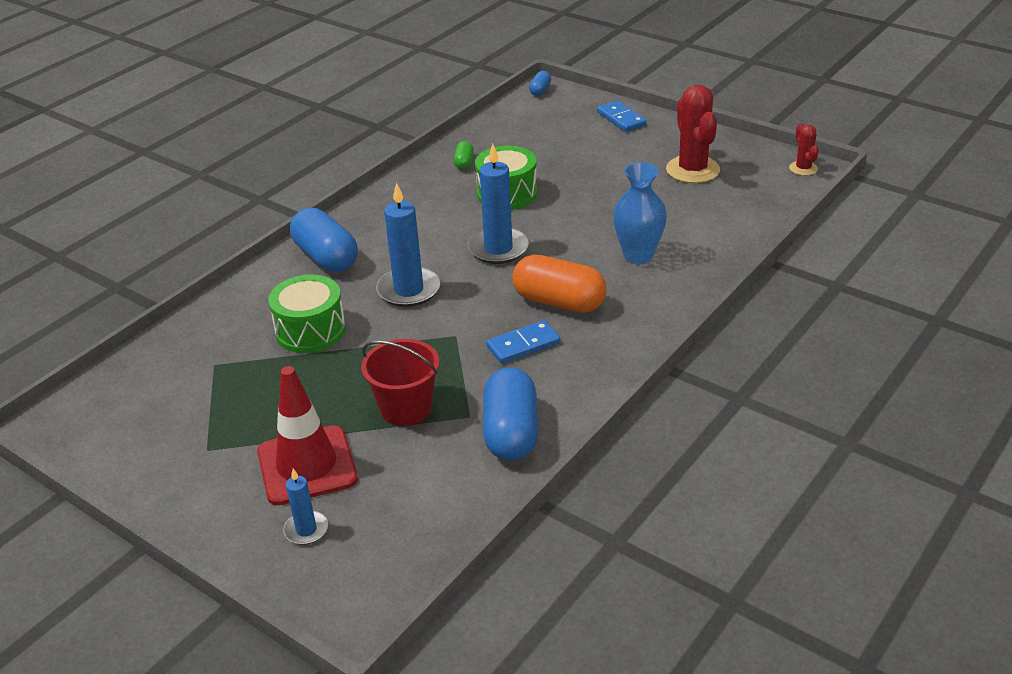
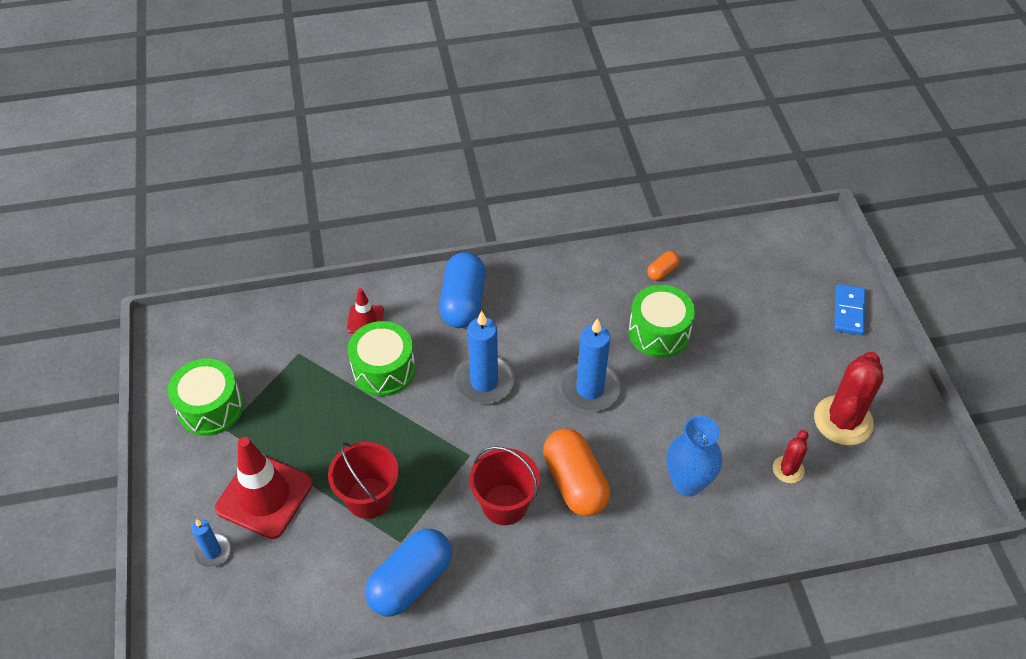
camera: 40 degrees right, 15 degrees up
green capsule [454,141,474,170] -> orange capsule [647,251,680,281]
blue domino [486,320,560,364] -> red bucket [469,446,540,525]
blue capsule [529,71,551,96] -> none
red cactus [789,123,819,176] -> red cactus moved to [773,430,808,483]
none -> green drum [168,359,243,436]
none -> red traffic cone [347,288,384,333]

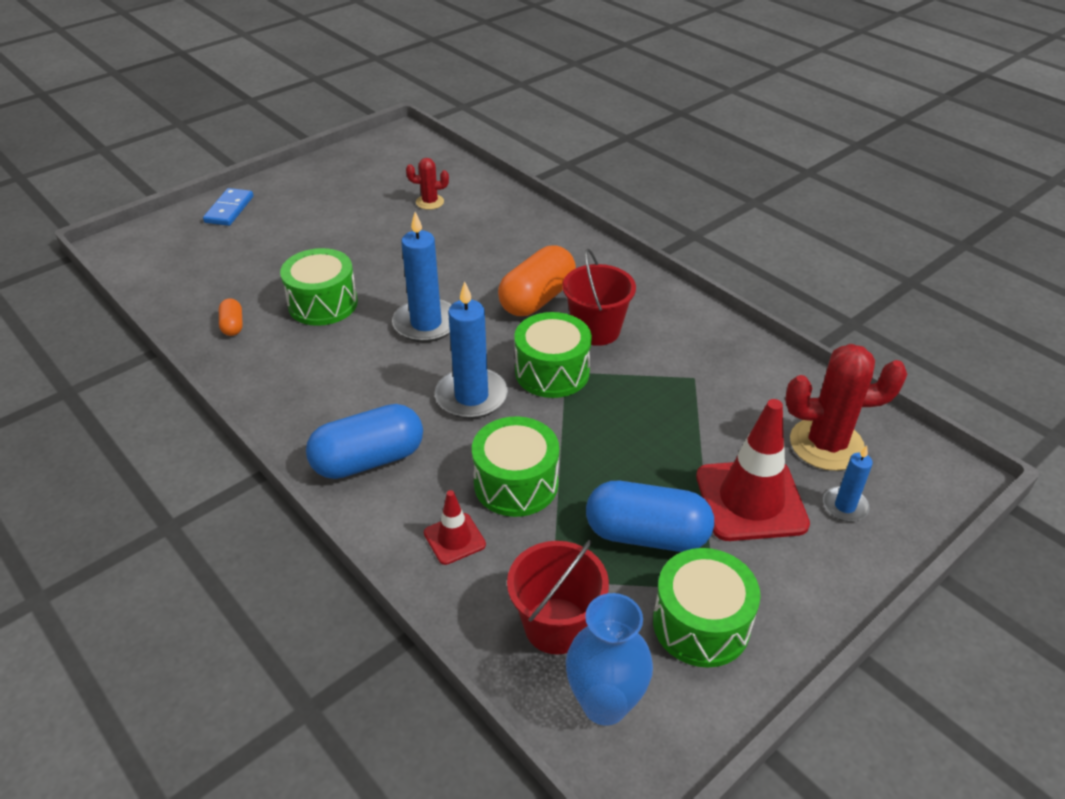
camera: 120 degrees left, 10 degrees down
red bucket [328,442,399,519] -> red bucket moved to [507,540,609,654]
blue capsule [365,529,452,616] -> blue capsule moved to [586,481,714,552]
orange capsule [647,251,680,281] -> orange capsule turned 60 degrees clockwise [219,299,243,336]
blue vase [667,416,723,497] -> blue vase moved to [566,593,653,726]
red cactus [814,352,884,445] -> red cactus moved to [785,344,907,471]
blue domino [834,284,865,335] -> blue domino turned 60 degrees counterclockwise [203,188,254,226]
none -> green drum [514,312,592,398]

